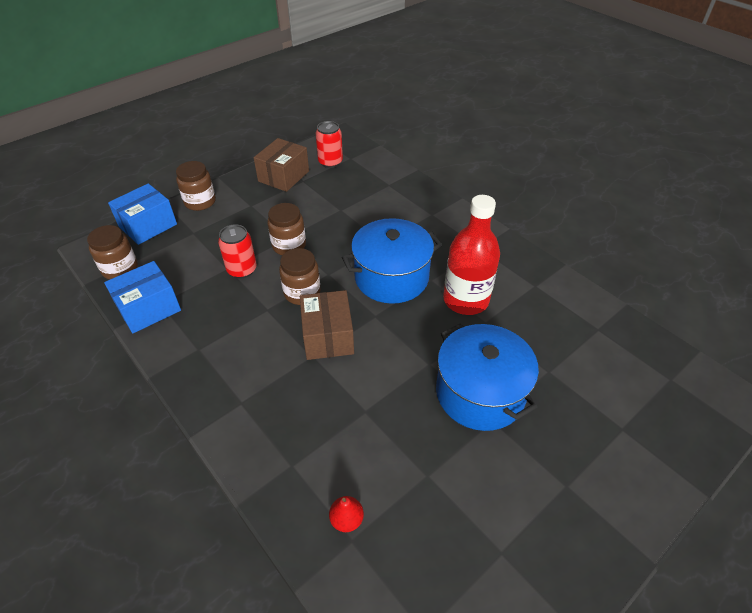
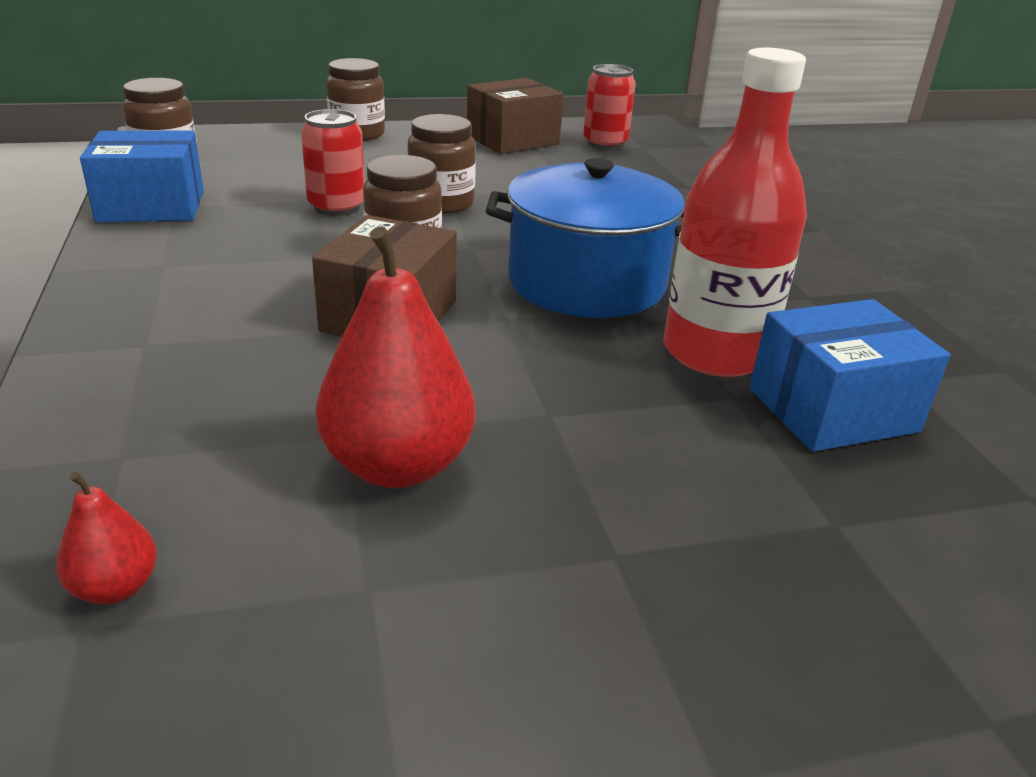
camera: 25 degrees right, 15 degrees down
blue box [108,183,177,245] -> blue box moved to [749,299,950,452]
blue pot [436,323,539,431] -> none
none -> red pear [316,226,476,488]

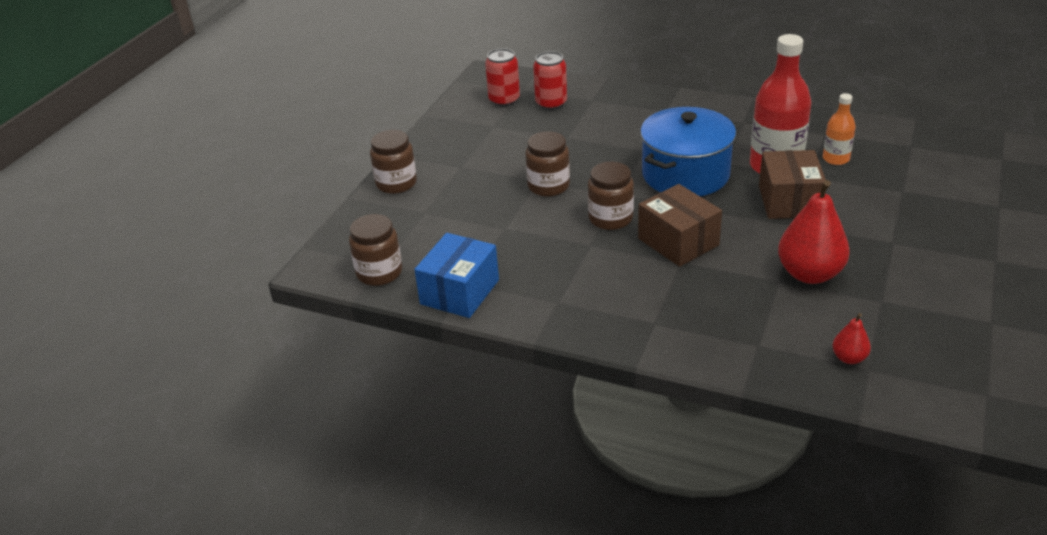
camera: 50 degrees left, 5 degrees up
red can [301,109,365,216] -> red can moved to [533,51,567,110]
brown box [467,78,563,154] -> brown box moved to [759,150,826,219]
blue box [749,299,950,452] -> orange bottle [823,93,856,165]

